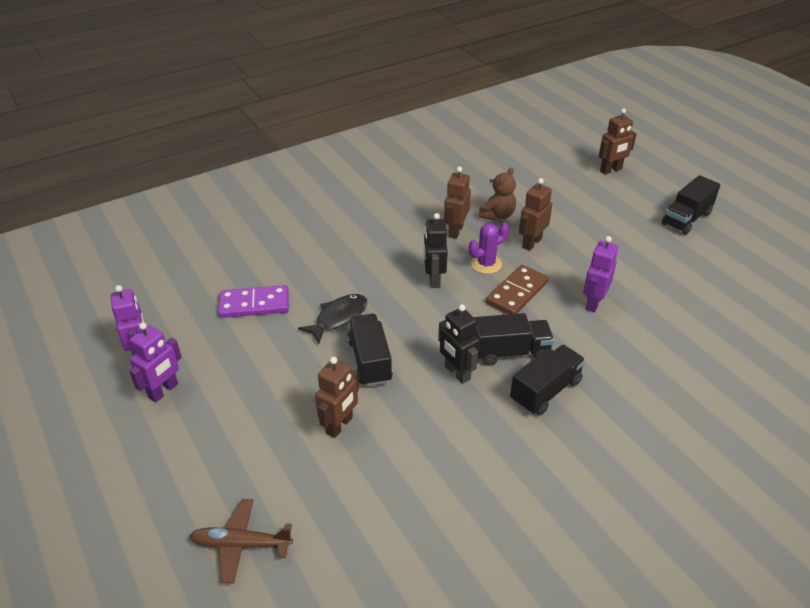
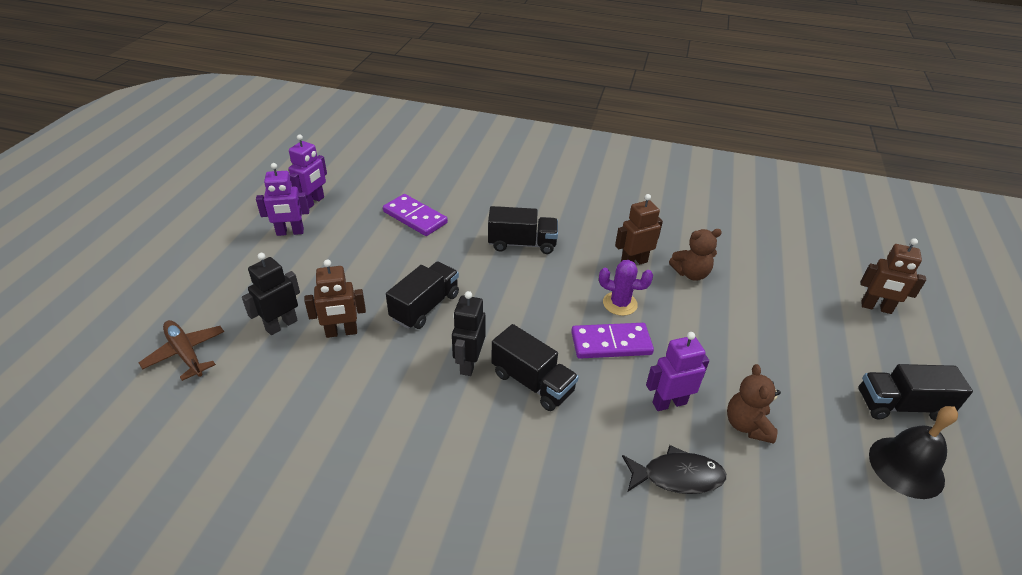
camera: 45 degrees right, 0 degrees up
black fish [298,294,367,344] -> black fish moved to [622,445,726,494]
black robot [424,213,448,288] -> black robot moved to [242,253,300,335]
brown domino [486,265,549,314] -> purple domino [571,323,654,359]
black truck [510,345,585,415] -> black truck moved to [488,206,558,254]
brown robot [519,178,552,251] -> none
none -> brown teddy bear [727,364,781,444]
none -> black bell [869,406,958,499]

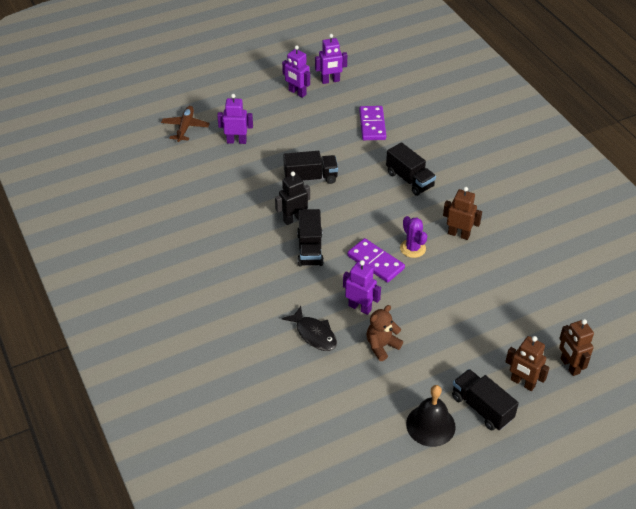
camera: 50 degrees right, 5 degrees up
black robot [242,253,300,335] -> purple robot [217,94,253,144]
brown robot [304,259,366,338] -> brown robot moved to [505,336,549,391]
brown teddy bear [669,229,722,281] -> none

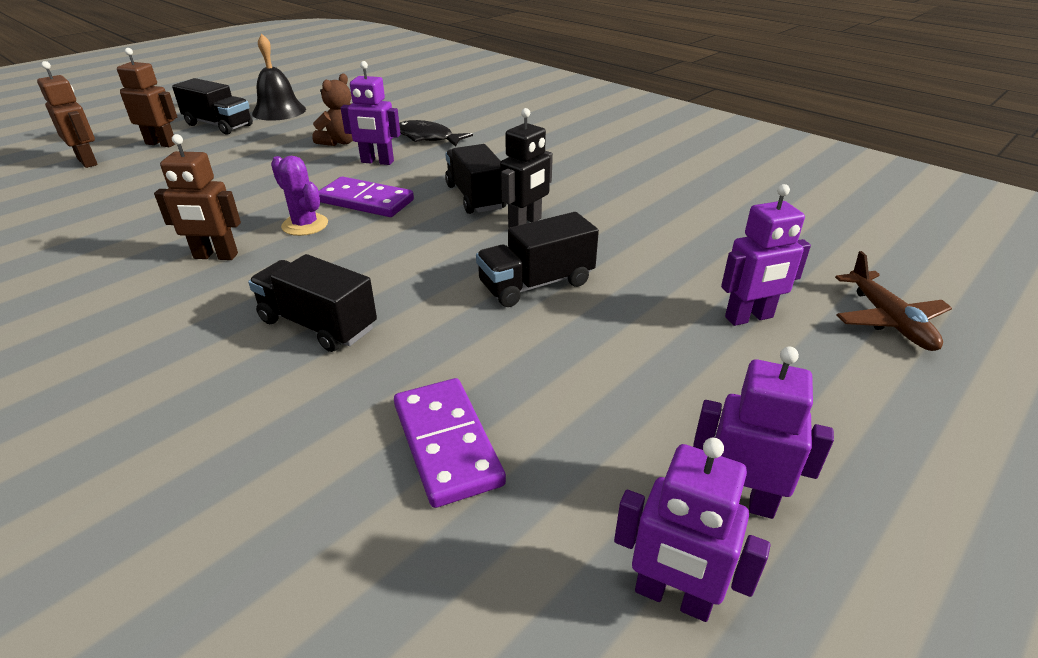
camera: 160 degrees right, 10 degrees down
purple robot [315,34,347,84] -> purple robot turned 120 degrees counterclockwise [614,438,771,622]

